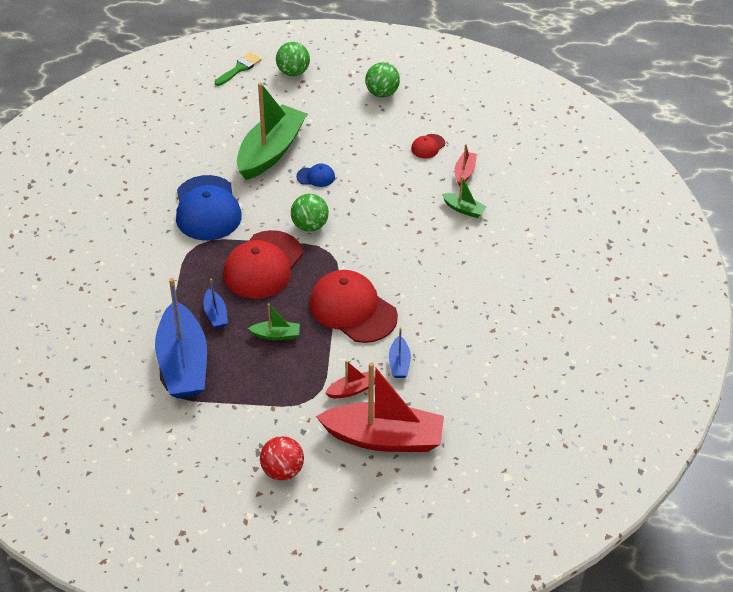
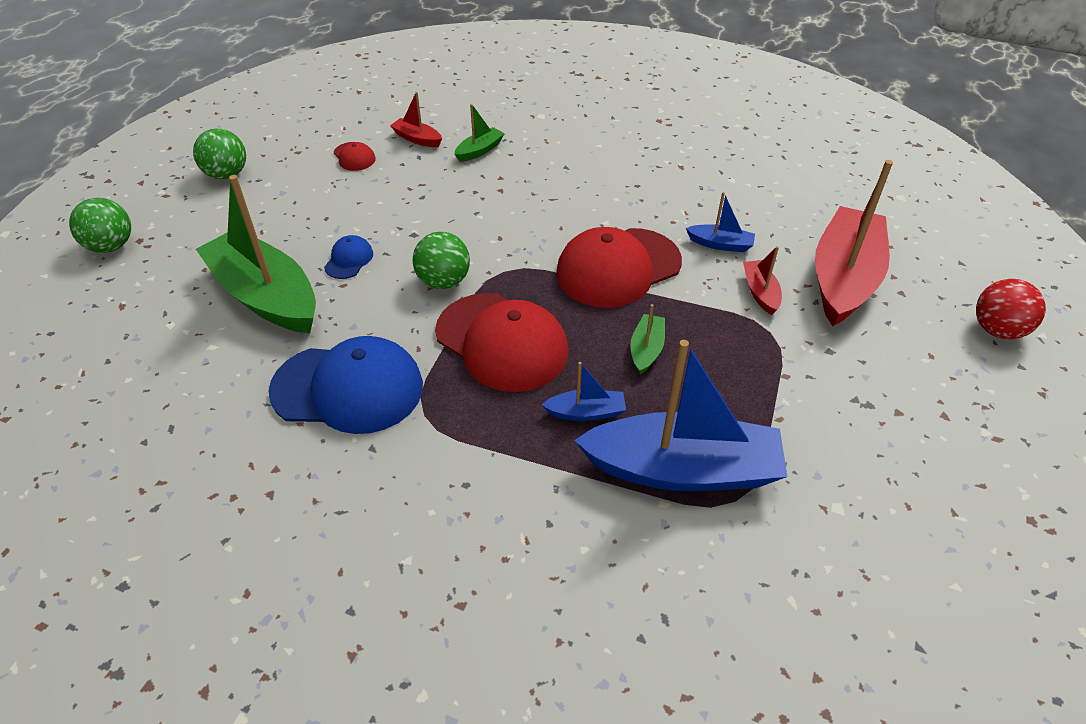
camera: 75 degrees left, 0 degrees up
green brush [215,52,261,86] -> none
red ball [260,436,304,481] -> red ball moved to [976,279,1046,339]

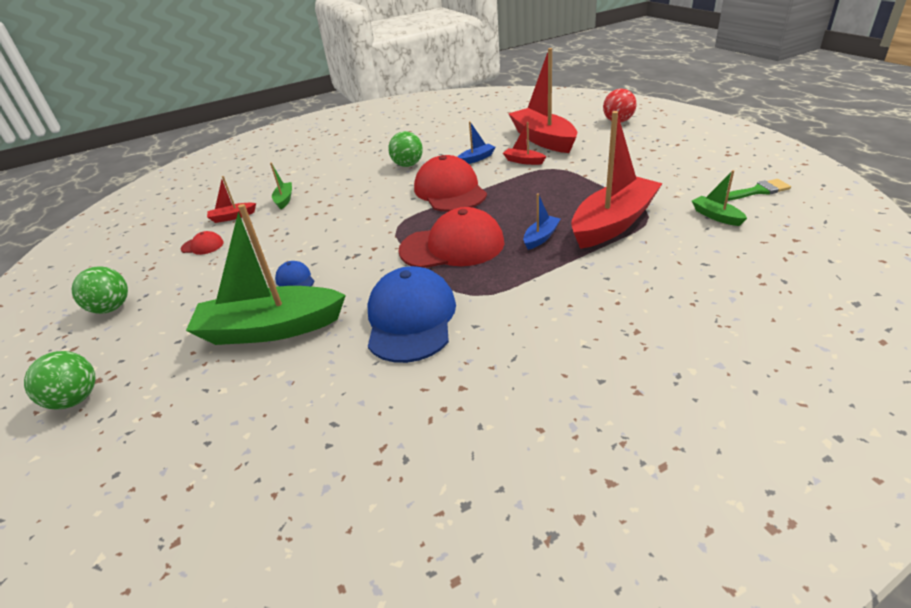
camera: 45 degrees left, 10 degrees down
blue cap [268,336,423,434] -> blue cap turned 45 degrees counterclockwise [368,266,456,363]
green ball [413,232,470,289] -> green ball moved to [388,131,423,167]
red cap [556,227,682,308] -> red cap turned 150 degrees clockwise [414,155,487,212]
blue boat [574,340,787,491] -> red boat [571,111,663,249]
green boat [630,304,665,375] -> green boat moved to [692,170,747,226]
none -> green brush [725,179,791,201]

